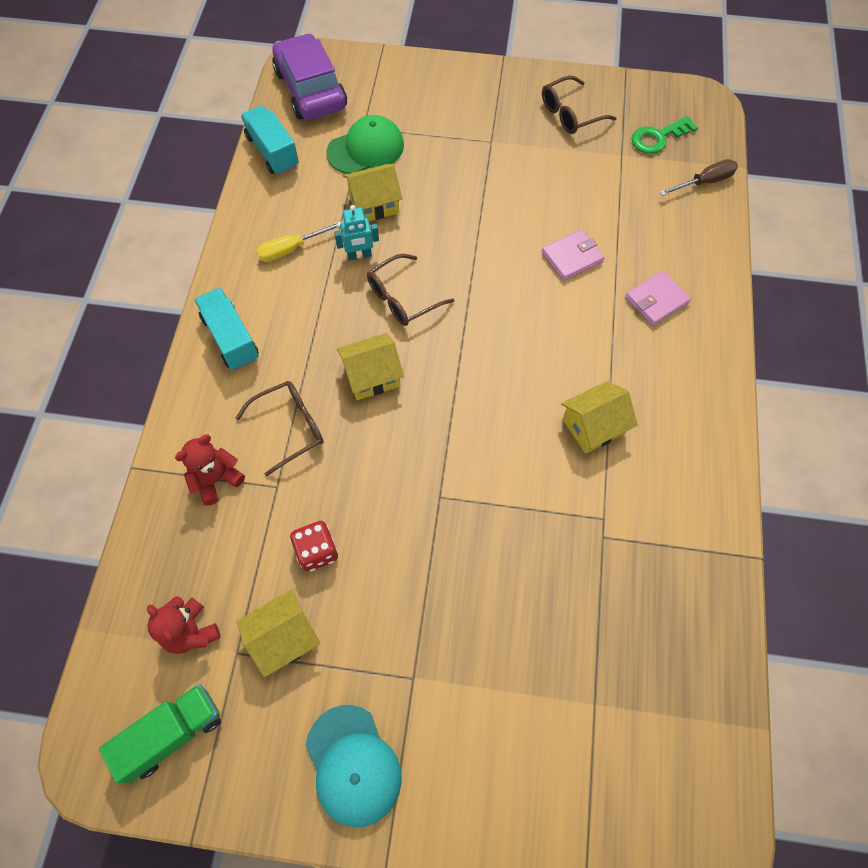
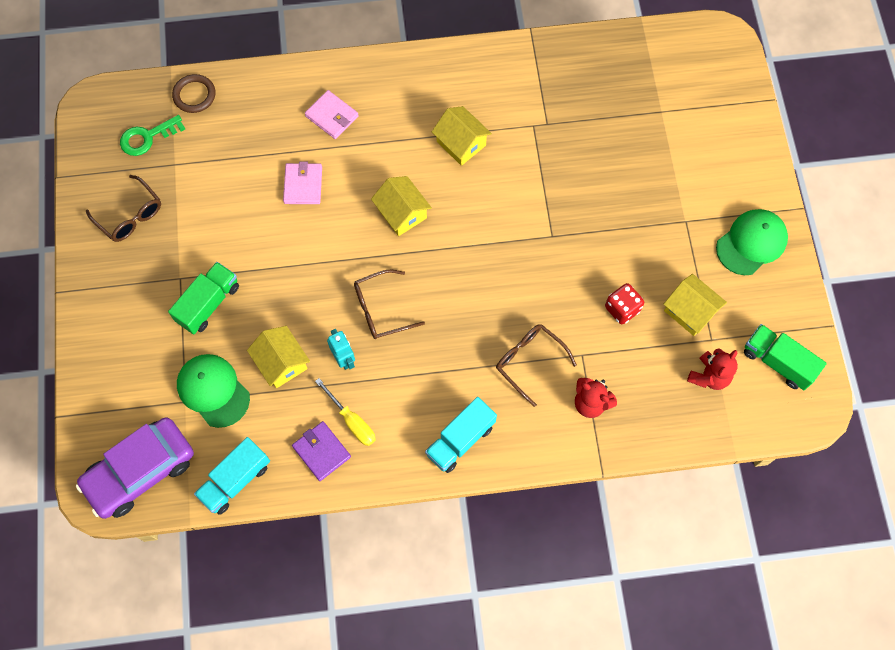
camera: 105 degrees left, 5 degrees up
turquoise cap [305,705,402,827] -> green cap [716,209,788,275]
yellow house [337,333,404,400] -> yellow house moved to [371,176,432,236]
brown glasses [367,254,454,326] -> brown glasses turned 120 degrees clockwise [354,270,425,339]
pink wallet [542,229,604,281] -> pink wallet turned 45 degrees clockwise [283,161,322,204]
green key [631,116,698,154] -> green key turned 105 degrees clockwise [120,115,185,156]
brown screwdriver [660,159,738,196] -> brown ring [172,74,215,113]
none -> green truck [168,262,239,334]
none -> purple wallet [292,421,351,481]

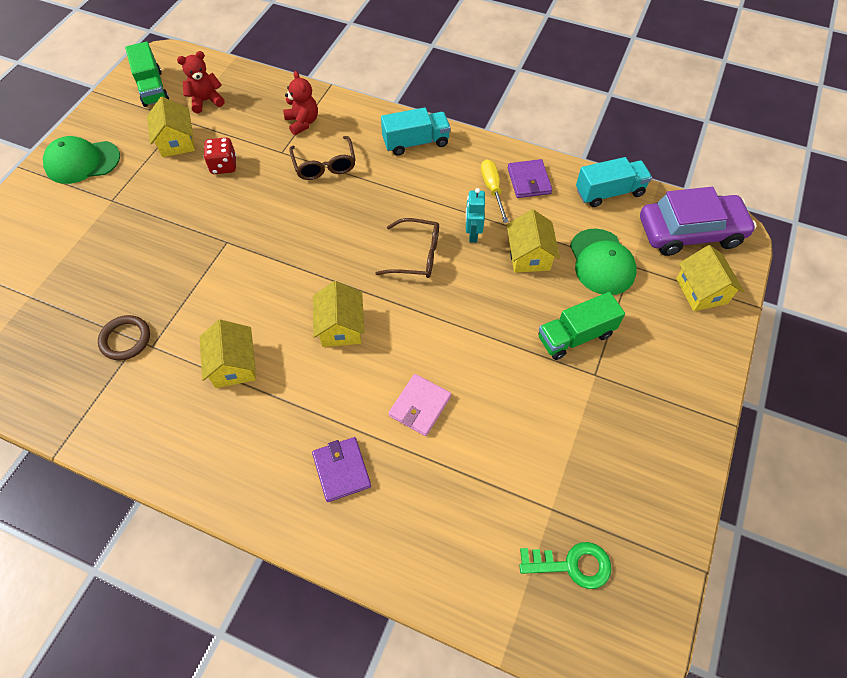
camera: 150 degrees left, 10 degrees down
brown glasses [86,175,161,242] -> none
brown ring [172,74,215,113] -> brown ring moved to [98,315,150,360]
pink wallet [305,90,359,139] -> purple wallet [312,437,371,502]
none -> yellow house [676,245,744,311]

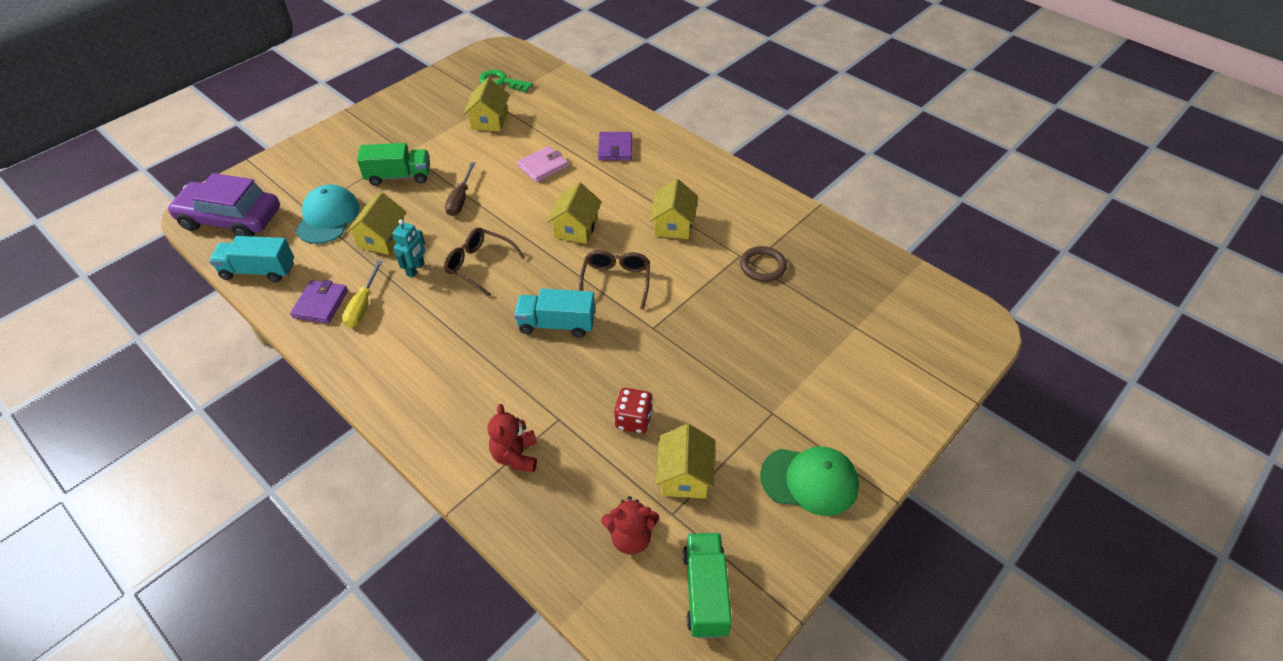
camera: 160 degrees left, 10 degrees down
brown glasses [289,136,356,180] -> brown glasses moved to [579,250,650,310]
turquoise truck [381,107,451,156] -> turquoise truck moved to [514,288,595,338]
green cap [570,229,637,295] -> turquoise cap [295,185,360,244]
yellow house [676,245,744,311] -> yellow house moved to [463,78,510,132]
none -> brown screwdriver [445,162,476,216]

